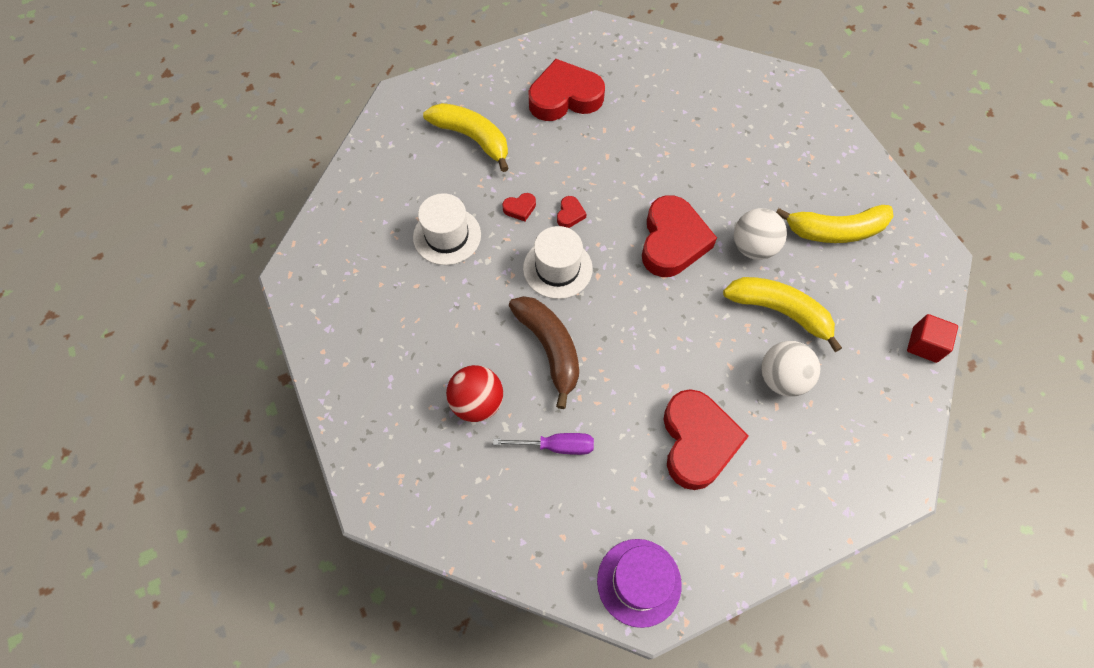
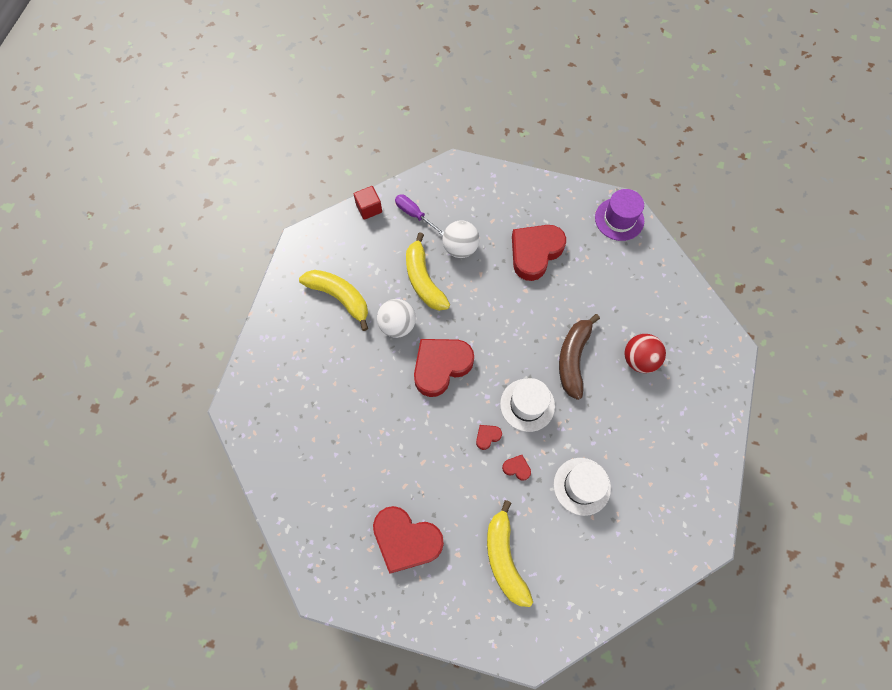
camera: 140 degrees left, 5 degrees up
purple screwdriver [493,433,594,455] -> purple screwdriver moved to [395,195,444,236]

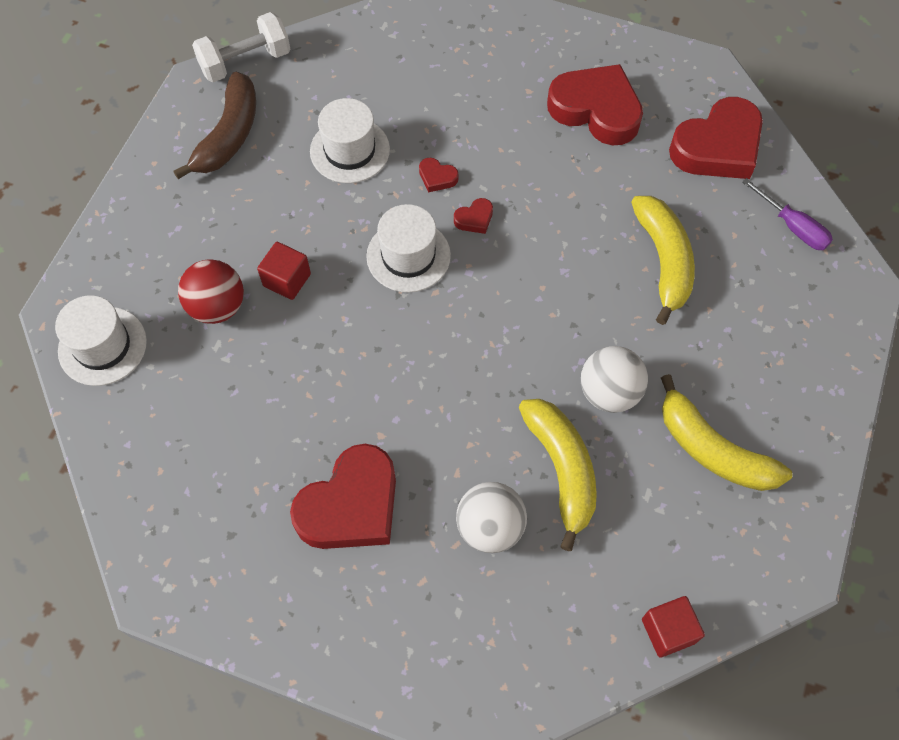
camera: 175 degrees left, 5 degrees down
purple screwdriver [395,195,444,236] -> purple screwdriver moved to [742,178,833,250]
red heart [414,339,474,397] -> red heart moved to [669,97,763,179]
yellow banana [487,500,533,607] -> yellow banana moved to [631,196,695,325]
brown banana [559,314,600,400] -> brown banana moved to [173,71,256,179]
purple hat [595,189,644,241] -> none
none -> white hat [55,295,147,386]
none -> white dumbbell [192,12,290,82]
none -> red cube [257,242,311,300]

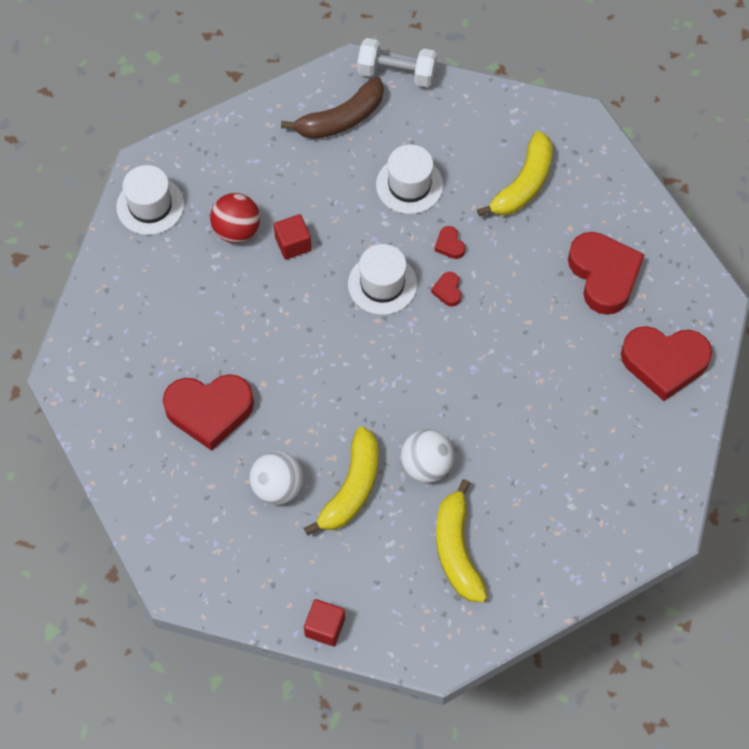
camera: 40 degrees right, 0 degrees up
red heart [454,198,493,234] -> red heart turned 75 degrees clockwise [431,272,461,307]
yellow banana [631,196,695,325] -> yellow banana moved to [477,131,553,216]
purple screwdriver [742,178,833,250] -> none

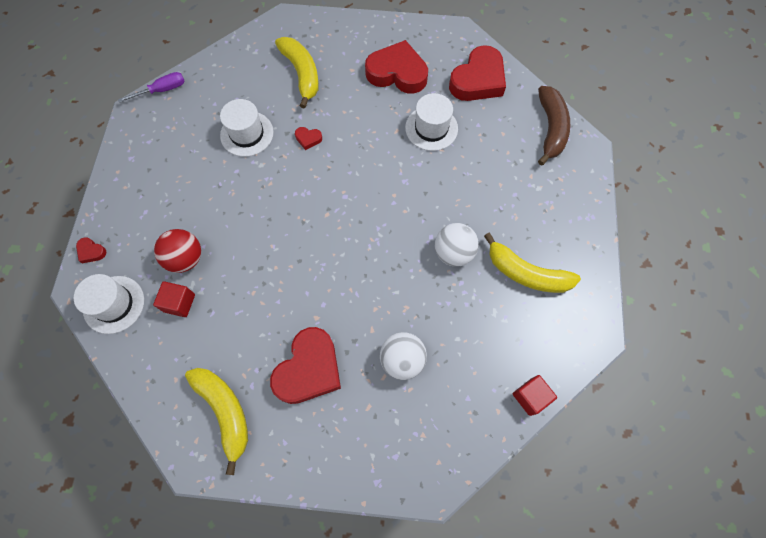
camera: 55 degrees left, 5 degrees up
red cube [274,214,312,260] -> red cube moved to [153,281,195,317]
brown banana [281,77,384,139] -> brown banana moved to [538,86,570,166]
yellow banana [304,427,379,535] -> yellow banana moved to [185,368,248,475]
white hat [348,244,417,315] -> white hat moved to [405,93,458,151]
white dumbbell [357,38,437,87] -> purple screwdriver [118,72,184,103]
red heart [431,272,461,307] -> red heart moved to [76,237,106,263]

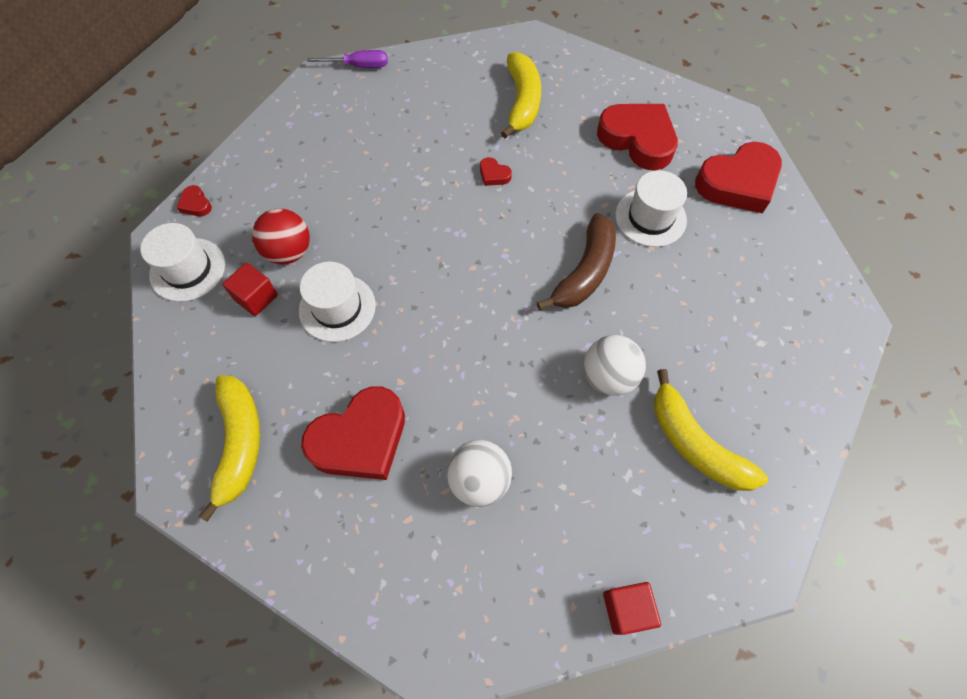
camera: 25 degrees right, 5 degrees down
white hat [220,99,273,157] -> white hat moved to [299,262,376,342]
brown banana [538,86,570,166] -> brown banana moved to [537,213,616,311]

